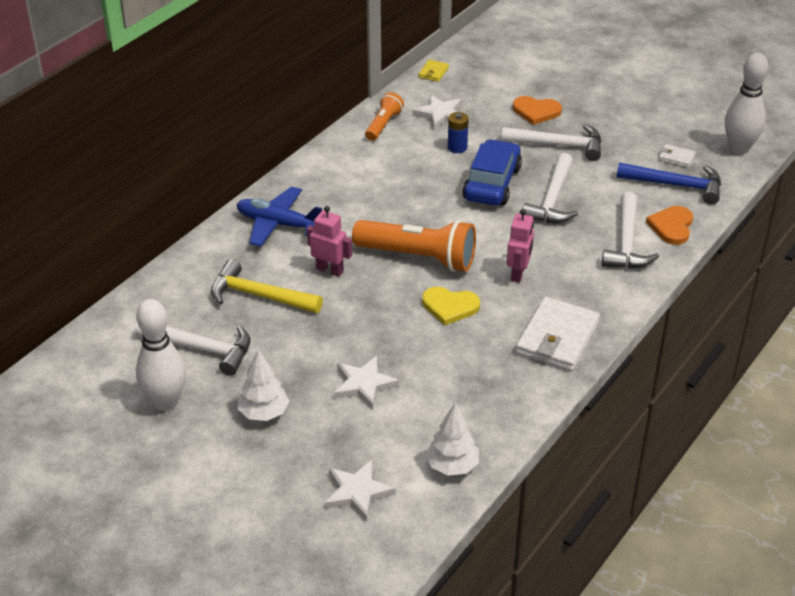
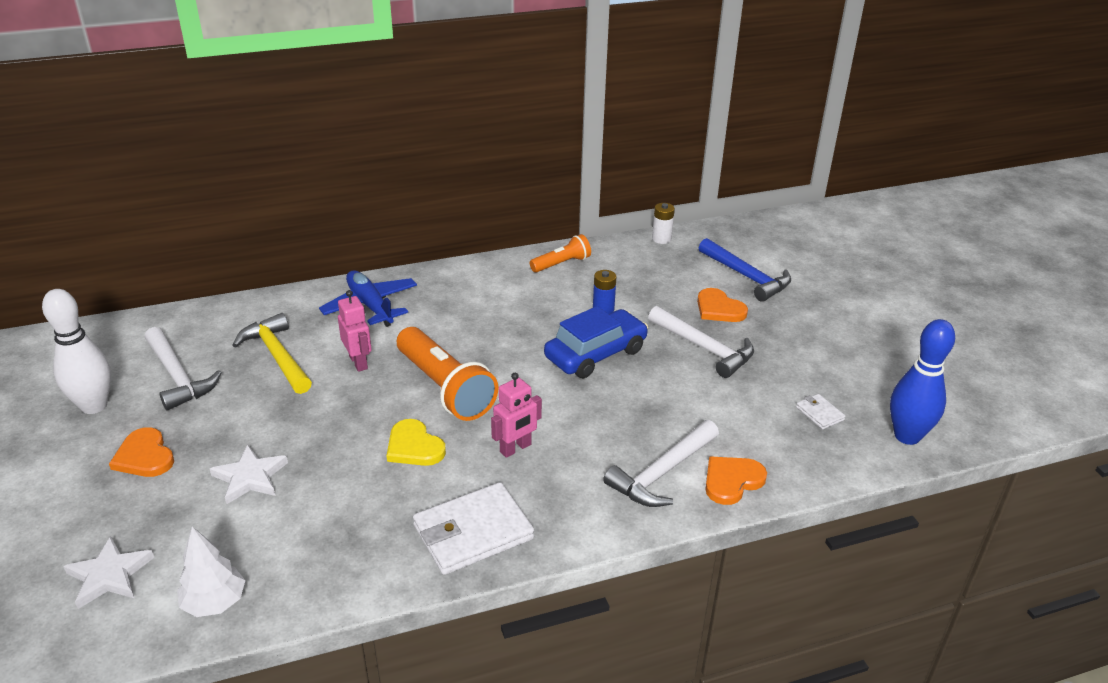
camera: 35 degrees right, 5 degrees down
white tree [238,350,289,421] -> orange heart [109,427,174,477]
white star [413,95,461,130] -> none
yellow wallet [419,60,449,82] -> white battery [652,203,675,244]
white hammer [522,153,578,223] -> none
blue hammer [616,162,721,204] -> blue hammer moved to [699,238,791,302]
white bowling pin [725,53,769,154] -> blue bowling pin [890,319,955,445]

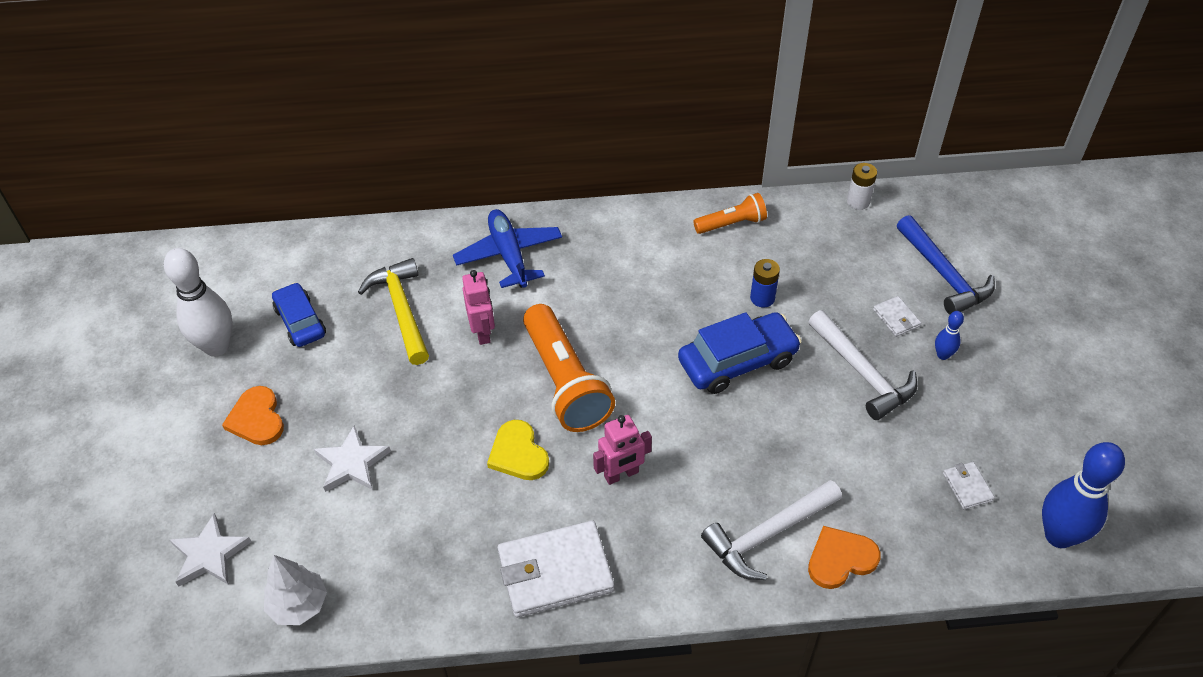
camera: 15 degrees right, 15 degrees up
white hammer [145,327,222,410] -> blue car [272,282,326,347]
orange heart [697,288,748,322] -> white wallet [873,296,921,337]
none -> blue bowling pin [935,311,964,360]

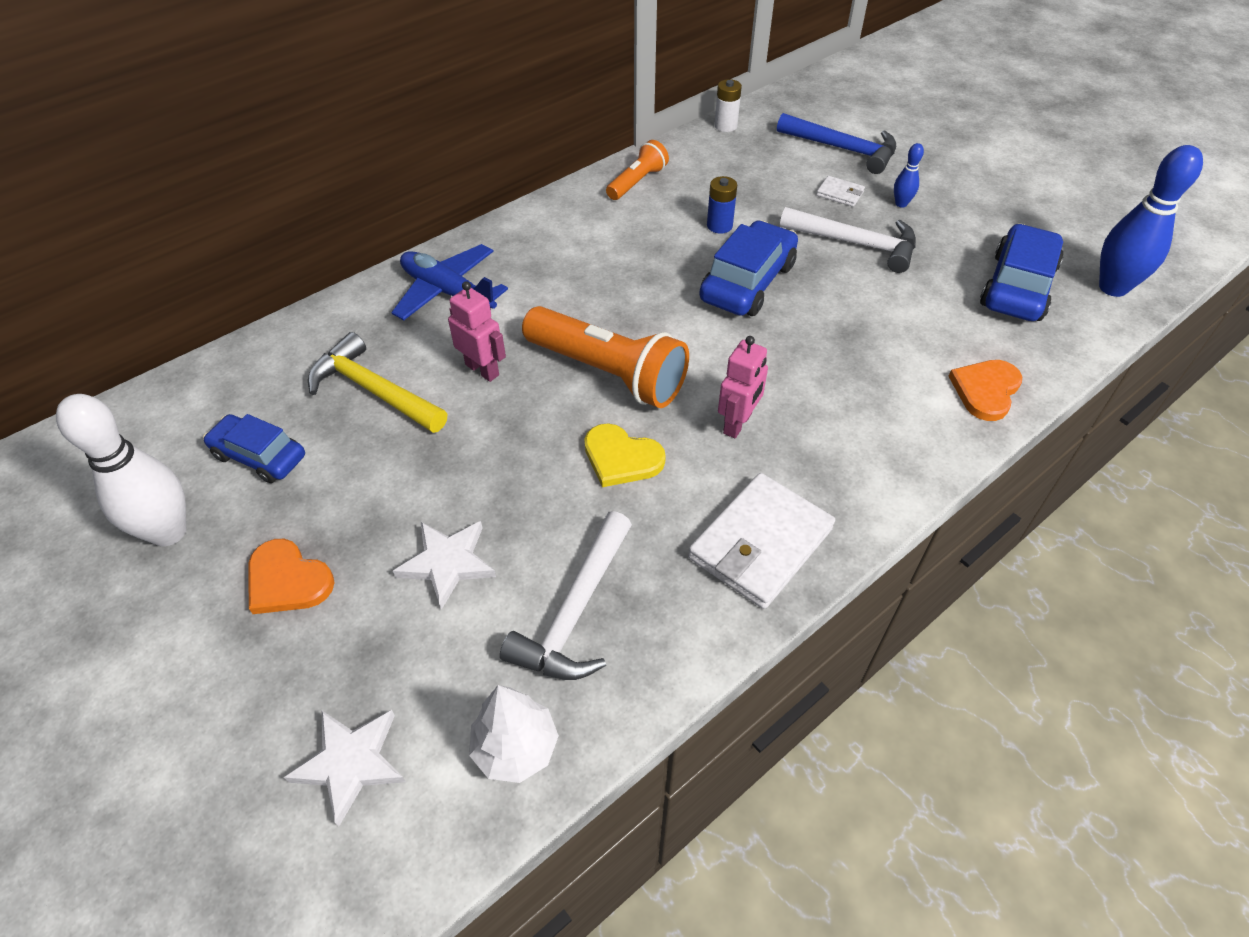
camera: 35 degrees left, 0 degrees up
white hammer [701,480,842,580] -> white hammer moved to [500,511,632,680]
white wallet [943,462,995,509] -> blue car [980,224,1063,321]

